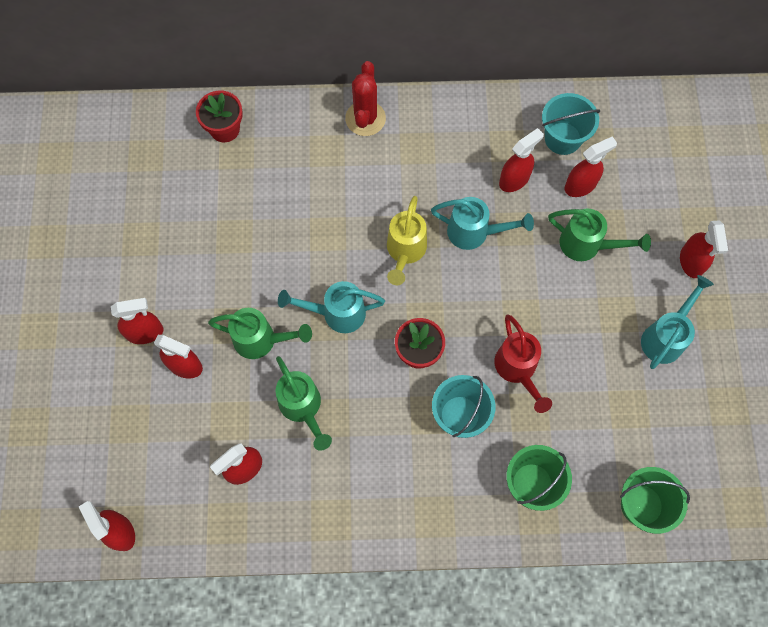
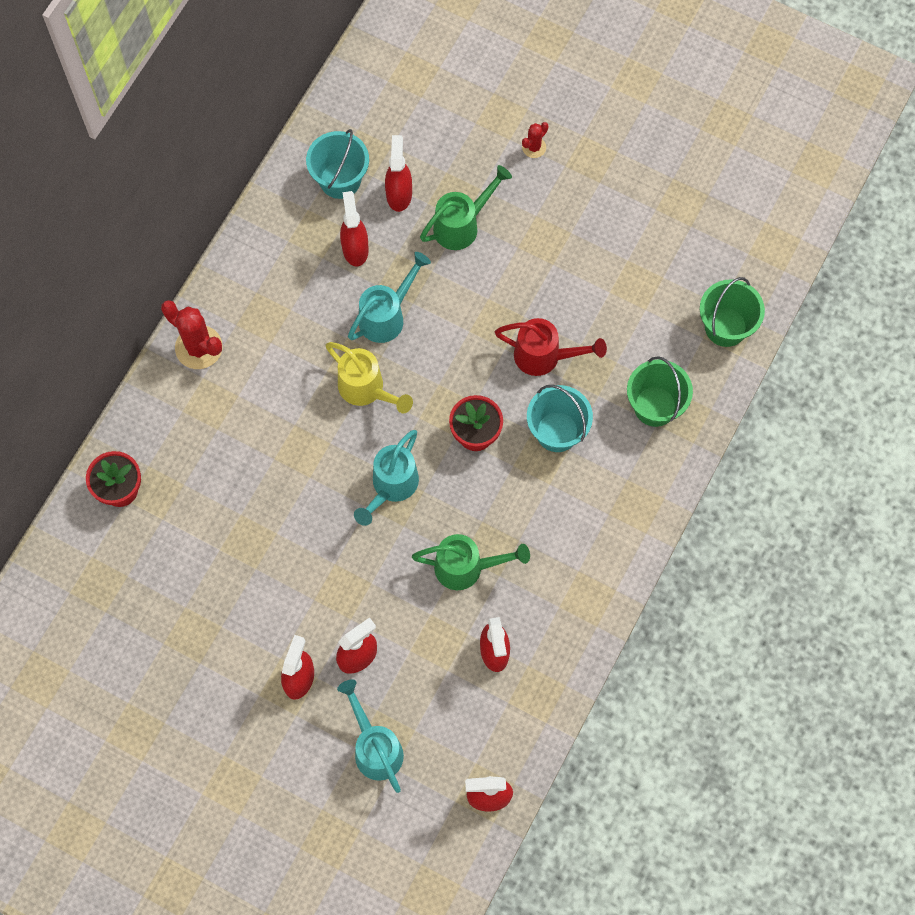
camera: 60 degrees left, 0 degrees up
green watering can [208,308,312,359] -> none
turquoise watering can [641,275,714,369] -> turquoise watering can moved to [337,679,404,793]
red spray bottle [680,220,728,278] -> red cactus [522,122,548,158]

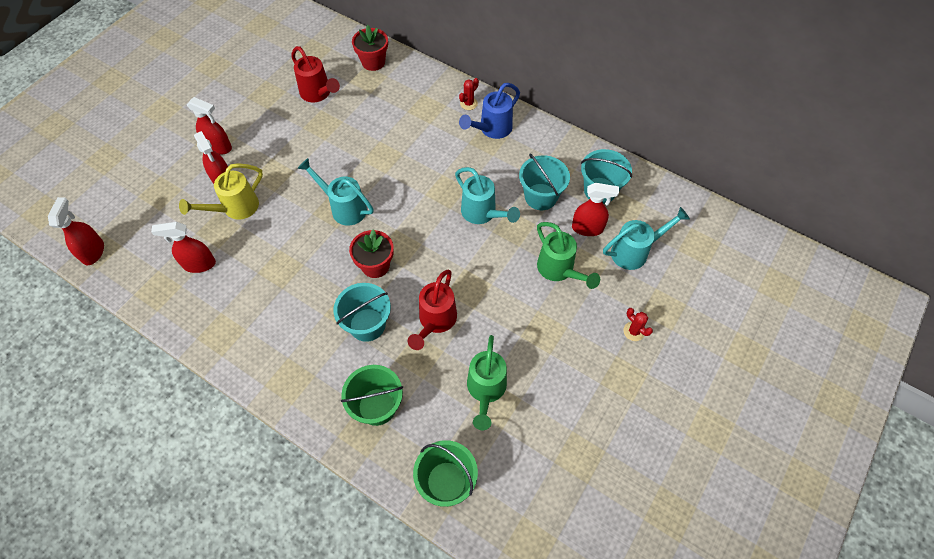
camera: 95 degrees right, 10 degrees down
red cactus [161,300,223,369] -> red cactus [459,78,479,110], size x0.53
yellow watering can [325,342,413,413] -> yellow watering can moved to [179,163,263,220]
turquoise watering can [337,679,404,793] -> turquoise watering can moved to [603,207,690,270]
red spray bottle [340,191,369,266] -> turquoise bucket [519,154,570,210]
green watering can [412,534,530,590] -> green watering can moved to [467,335,507,430]
none -> red watering can [291,46,340,102]
none -> blue watering can [459,83,520,139]

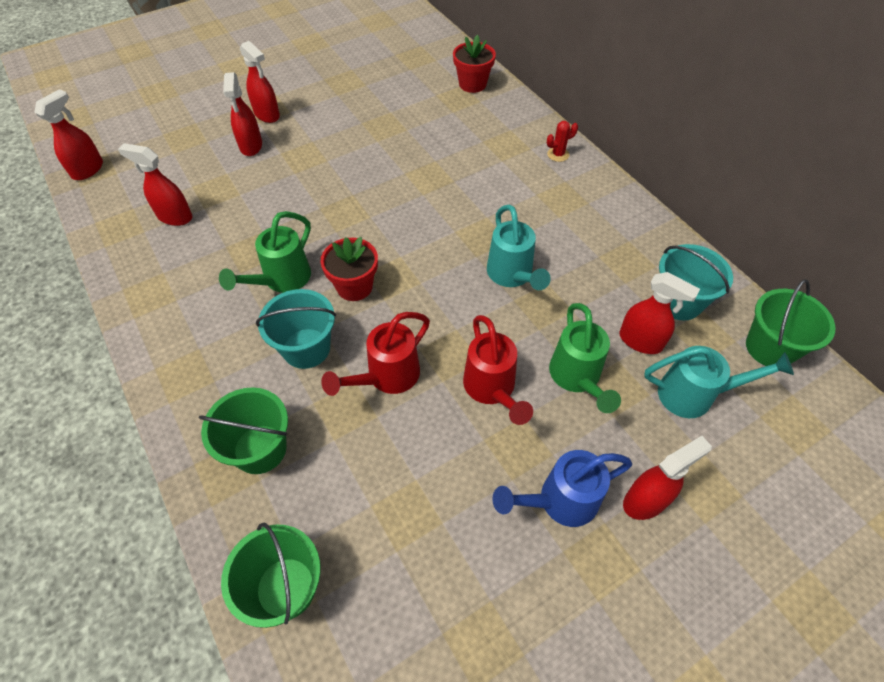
camera: 25 degrees right, 5 degrees down
yellow watering can [179,163,263,220] -> none
red watering can [291,46,340,102] -> red watering can moved to [463,315,533,425]
turquoise watering can [297,158,374,226] -> none
blue watering can [459,83,520,139] -> blue watering can moved to [492,450,632,527]
green watering can [467,335,507,430] -> green watering can moved to [219,211,311,293]
turquoise bucket [519,154,570,210] -> none
red cactus [623,308,653,341] -> red spray bottle [623,436,712,520]
none -> green bucket [746,279,835,366]

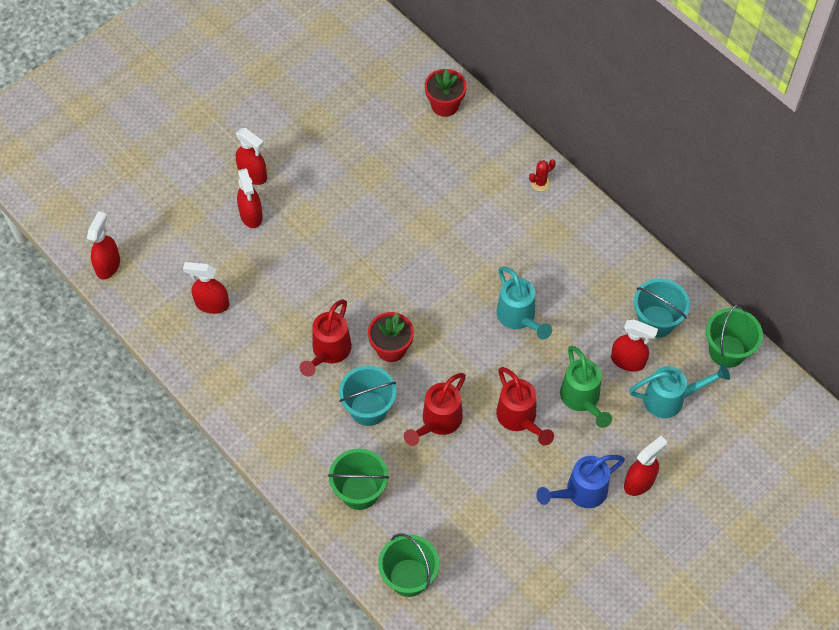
camera: 10 degrees left, 5 degrees up
green watering can [219,211,311,293] -> red watering can [300,299,352,377]

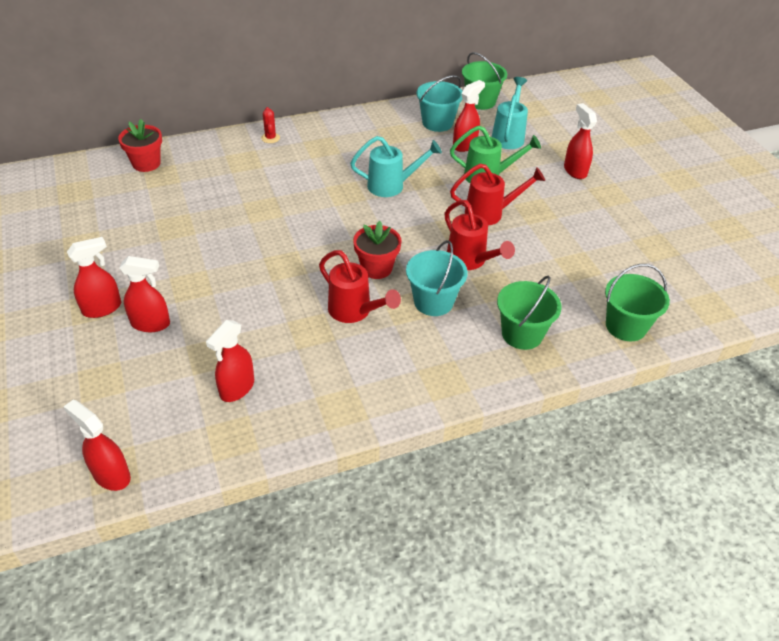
camera: 70 degrees left, 15 degrees down
blue watering can [536,455,625,508] -> none

